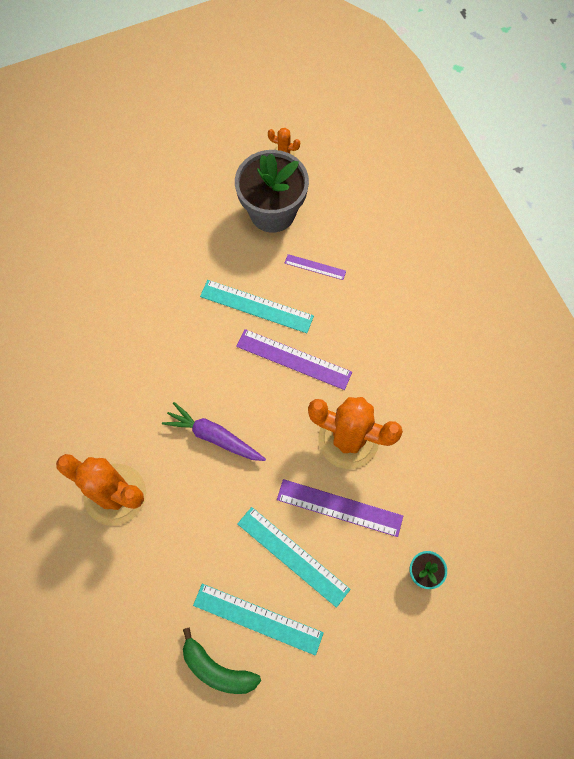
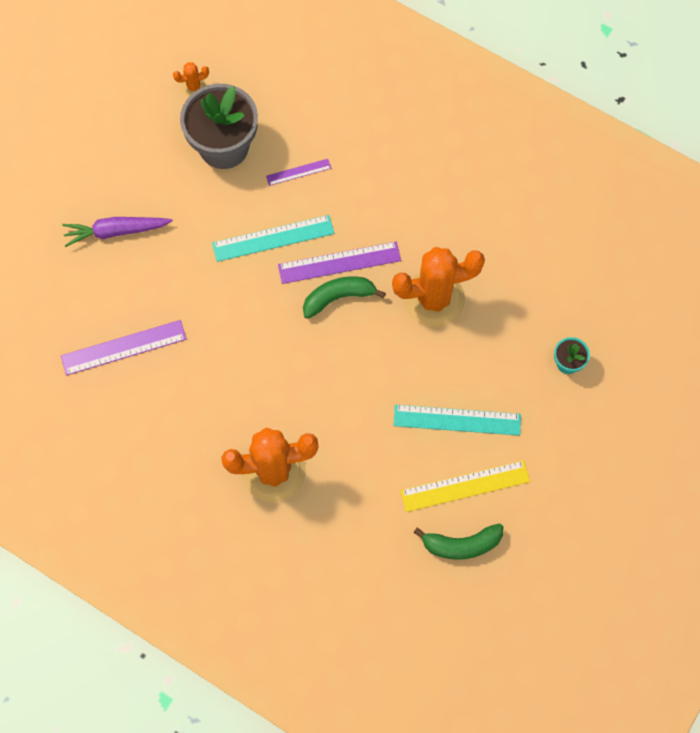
camera: 35 degrees left, 0 degrees up
purple carrot [162,402,266,461] -> purple carrot moved to [62,217,173,247]
turquoise ruler [193,584,324,656] -> yellow ruler [400,460,530,512]
purple ruler [277,479,403,537] -> purple ruler moved to [61,320,187,376]
none -> green banana [303,276,386,319]

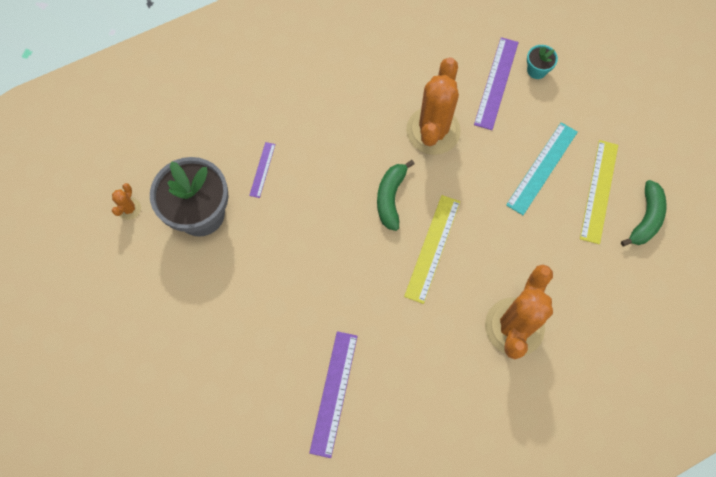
camera: 60 degrees left, 0 degrees up
purple carrot [62,217,173,247] -> none
turquoise ruler [212,215,334,262] -> none
purple ruler [278,241,401,284] -> purple ruler moved to [474,37,519,130]
none -> yellow ruler [404,195,460,304]

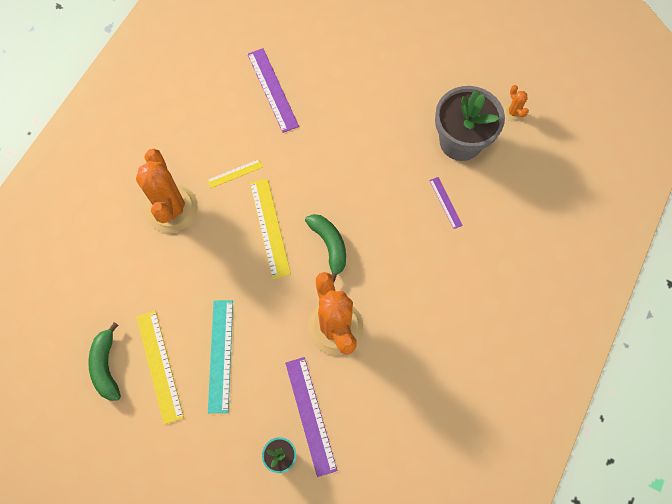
camera: 145 degrees right, 0 degrees up
none -> yellow ruler [207,159,263,188]

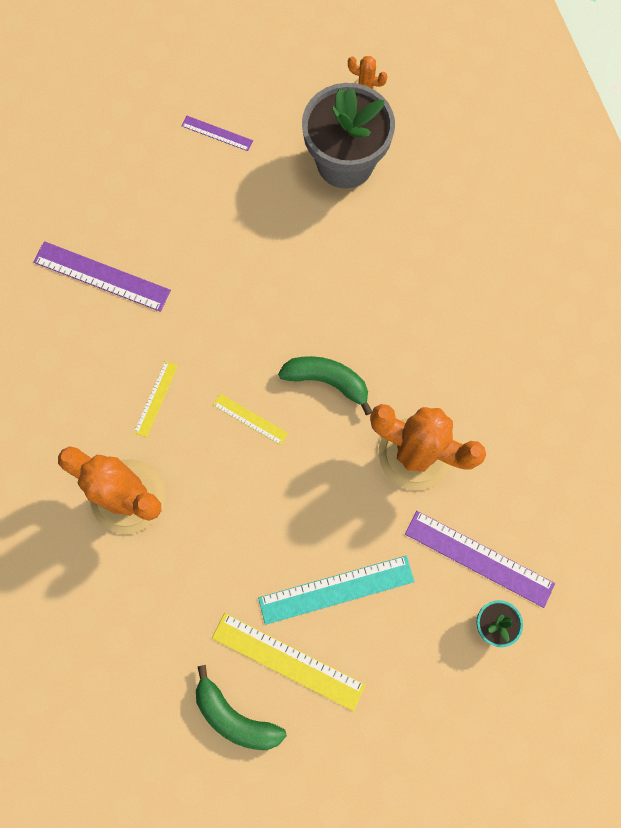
camera: 45 degrees left, 5 degrees up
turquoise ruler [208,300,233,413] -> turquoise ruler turned 60 degrees counterclockwise [258,556,415,625]
yellow ruler [250,178,291,279] -> yellow ruler [213,394,288,445], size x0.55
purple ruler [429,177,463,229] -> purple ruler moved to [181,116,253,151]

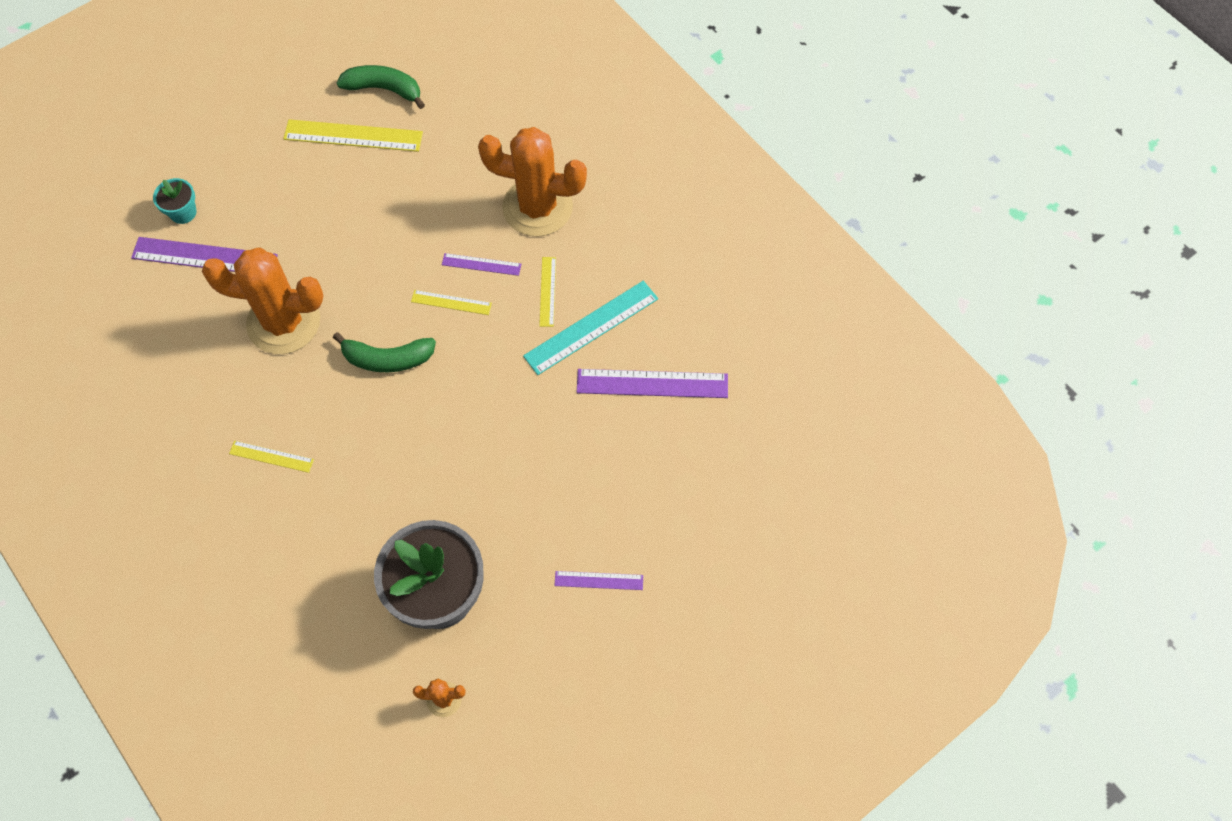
camera: 160 degrees right, 10 degrees down
turquoise ruler [258,556,415,625] -> turquoise ruler moved to [523,281,658,375]
none -> yellow ruler [229,441,314,473]
none -> purple ruler [442,253,521,276]

